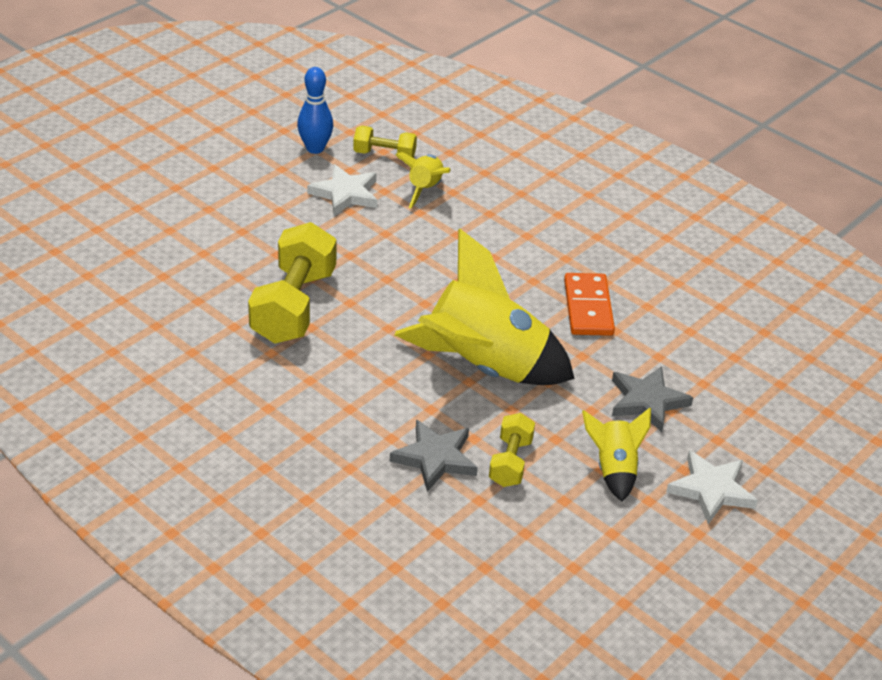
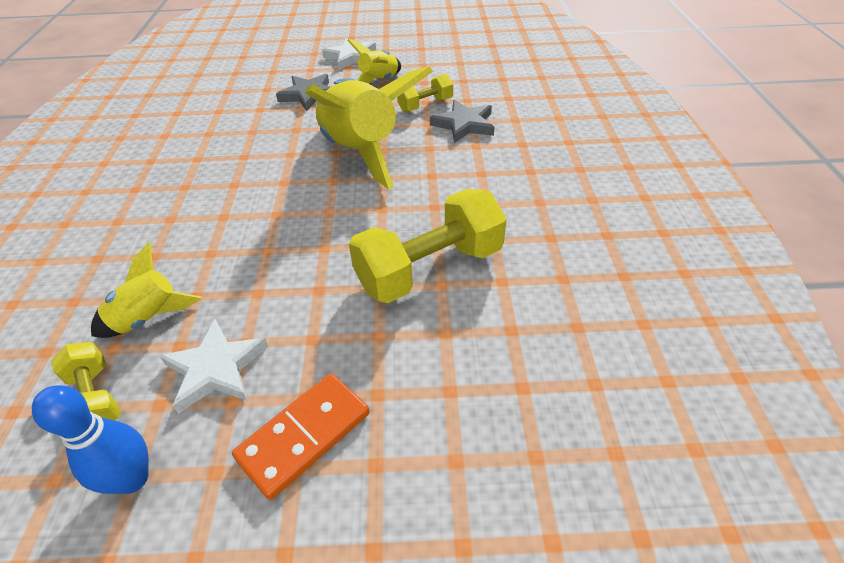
camera: 130 degrees left, 5 degrees up
orange domino [564,273,615,336] -> orange domino moved to [232,373,369,500]

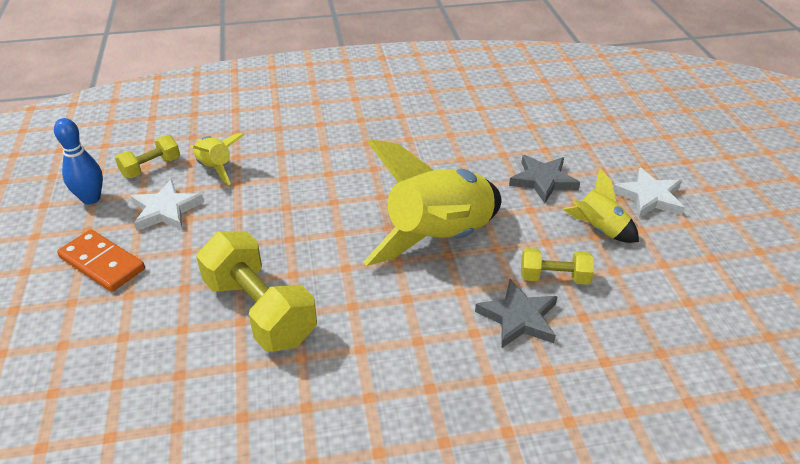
camera: 80 degrees right, 5 degrees down
yellow dumbbell [397,74,453,112] -> yellow dumbbell turned 45 degrees counterclockwise [521,248,594,285]

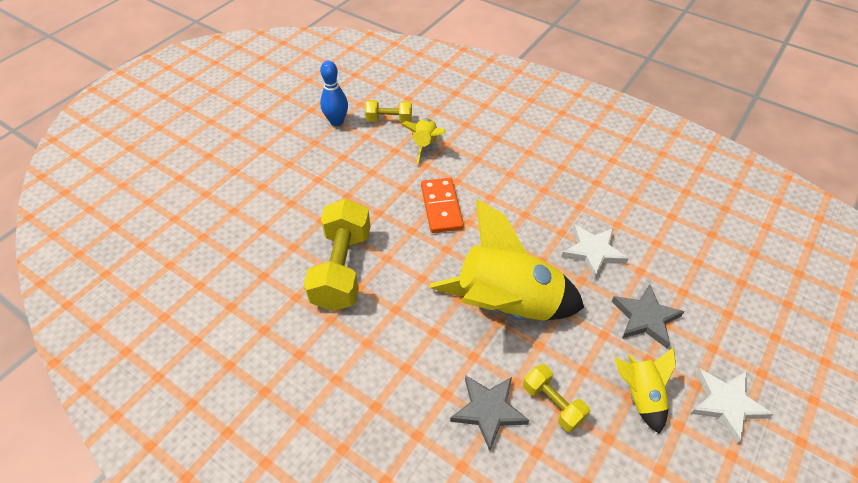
camera: 45 degrees right, 10 degrees up
orange domino [57,229,145,292] -> orange domino moved to [421,178,464,233]
white star [131,179,204,231] -> white star moved to [562,224,629,279]

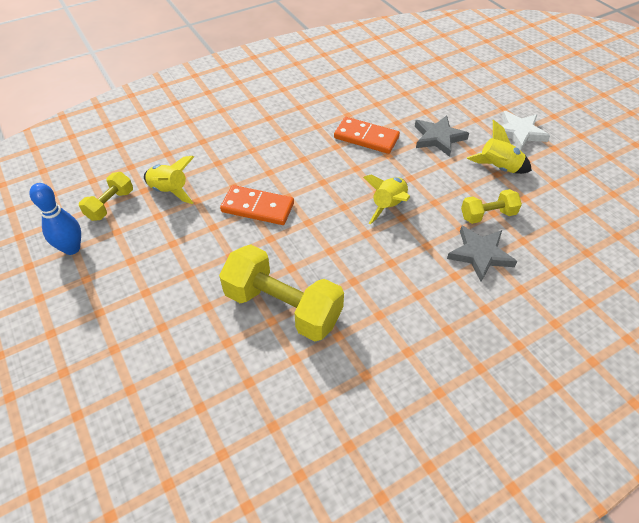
camera: 65 degrees left, 0 degrees up
yellow rocket [429,199,584,321] -> yellow rocket [363,174,410,225], size x0.49
white star [562,224,629,279] -> orange domino [334,117,400,154]

